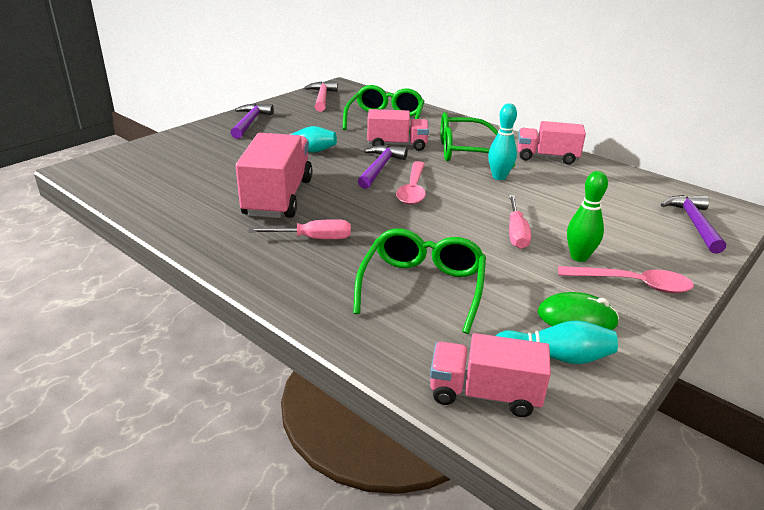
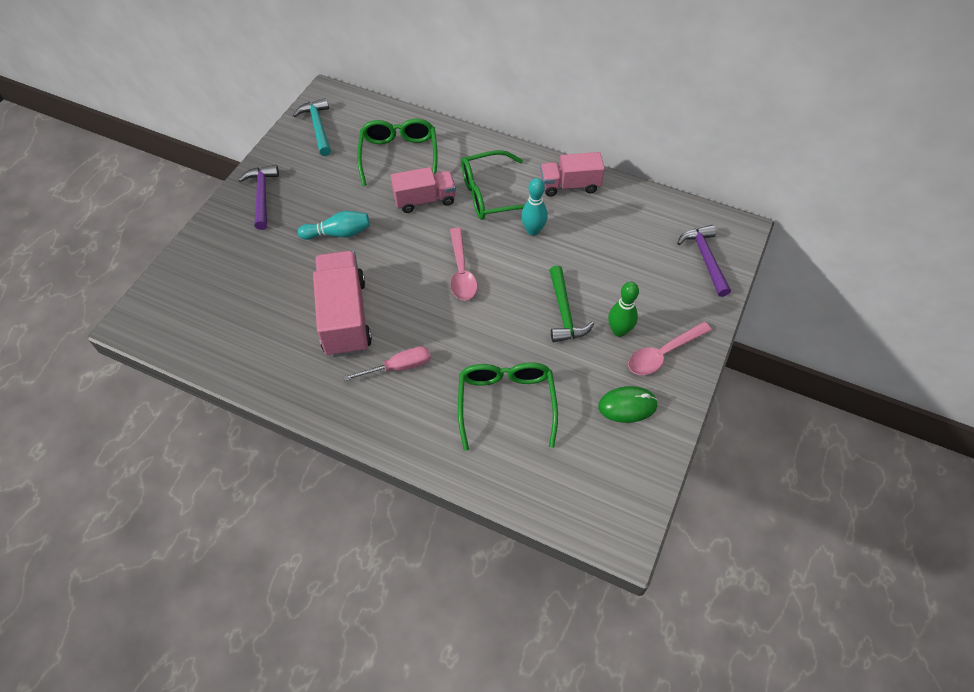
camera: 15 degrees left, 25 degrees up
pink hammer [304,81,338,112] -> turquoise hammer [293,98,331,156]
purple hammer [358,145,408,189] -> none
pink truck [430,333,551,417] -> none
turquoise bowling pin [496,320,618,364] -> none
pink screwdriver [509,195,531,249] -> green hammer [549,265,594,342]
pink spoon [558,266,694,293] -> pink spoon turned 150 degrees clockwise [628,322,712,375]

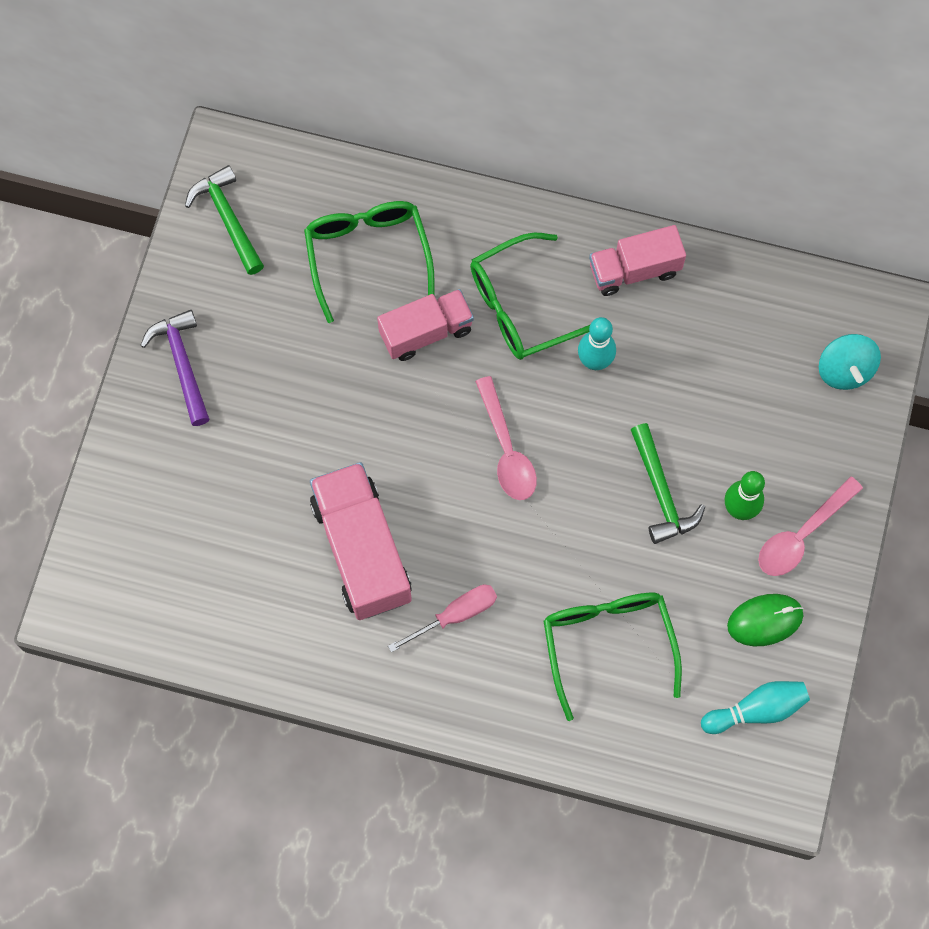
camera: 10 degrees left, 15 degrees up
turquoise hammer [293,98,331,156] -> green hammer [185,165,264,275]
turquoise bowling pin [298,211,370,240] -> turquoise bowling pin moved to [701,681,810,734]
purple hammer [677,225,731,297] -> turquoise spinning top [819,334,881,390]

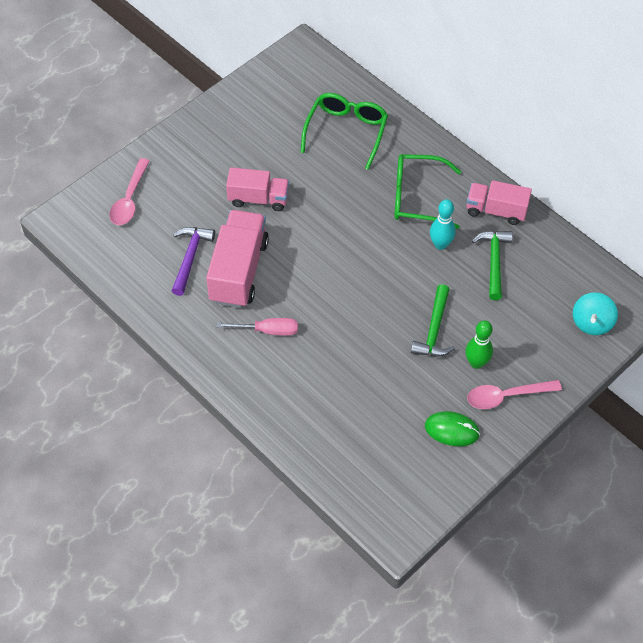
camera: 30 degrees right, 15 degrees down
purple hammer [140,310,209,426] -> purple hammer moved to [172,227,215,296]
green hammer [185,165,264,275] -> green hammer moved to [472,231,513,300]
pink truck [377,289,474,361] -> pink truck moved to [226,167,289,211]
pink spoon [475,376,537,500] -> pink spoon moved to [109,158,150,225]
green glasses [544,593,682,721] -> none
turquoise bowling pin [701,681,810,734] -> none

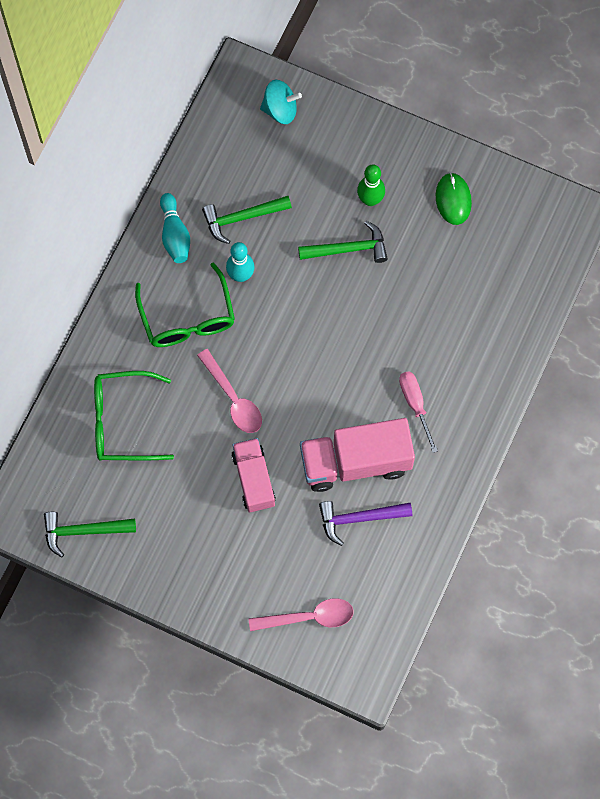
camera: 110 degrees left, 15 degrees up
pink truck [467,180,532,225] -> turquoise bowling pin [160,193,190,263]
pink spoon [467,380,562,409] -> pink spoon moved to [197,349,262,433]
none -> green hammer [44,512,136,557]

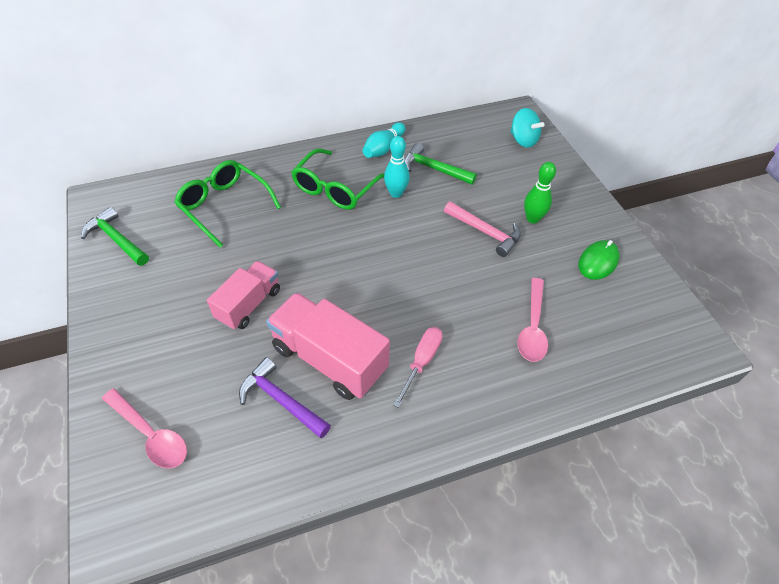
camera: 45 degrees right, 20 degrees down
pink spoon [197,349,262,433] -> pink spoon moved to [518,278,548,362]
green hammer [298,221,388,263] -> pink hammer [444,202,521,257]

